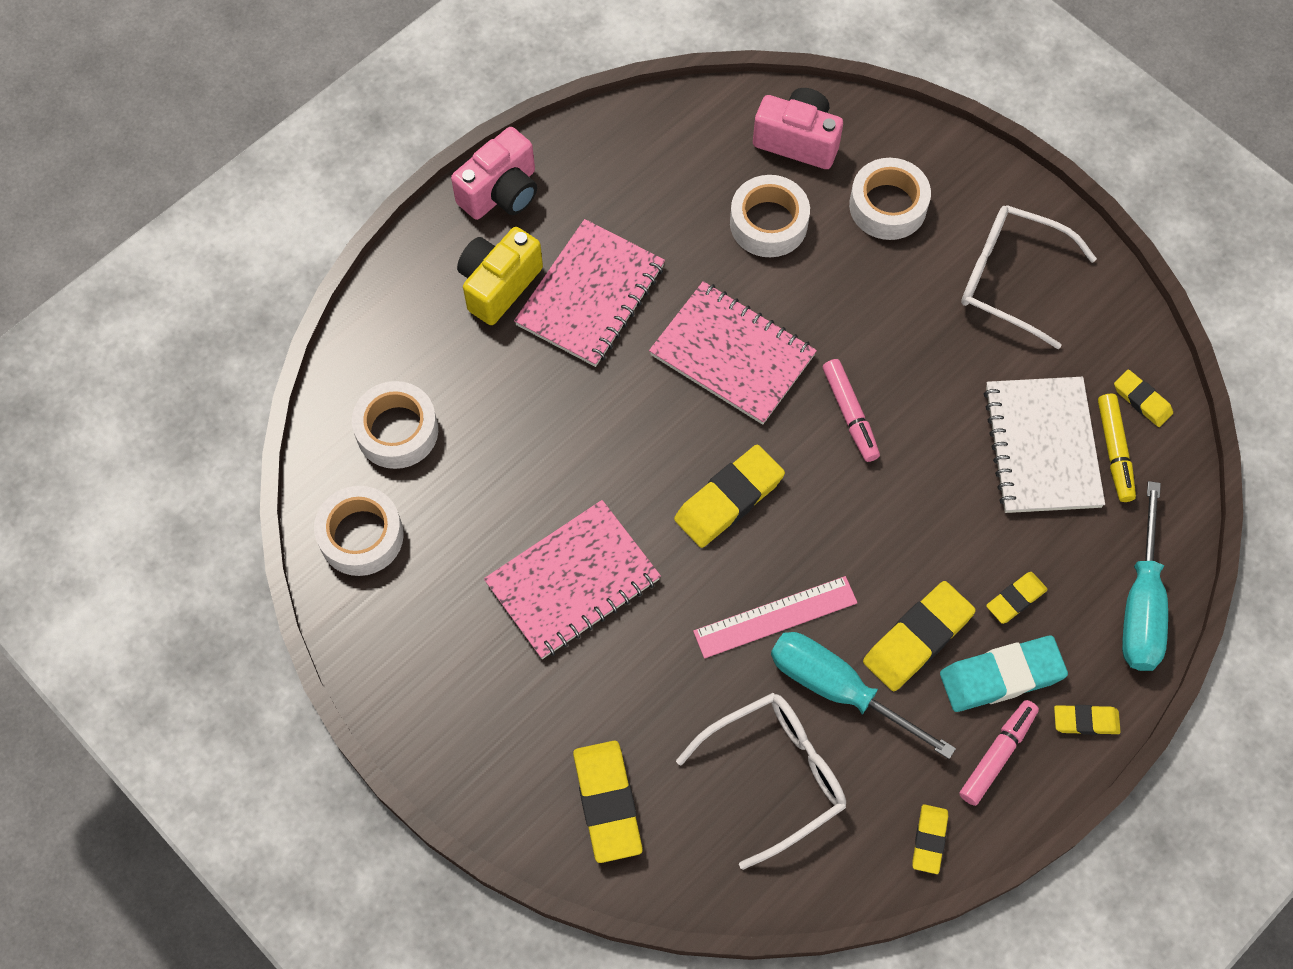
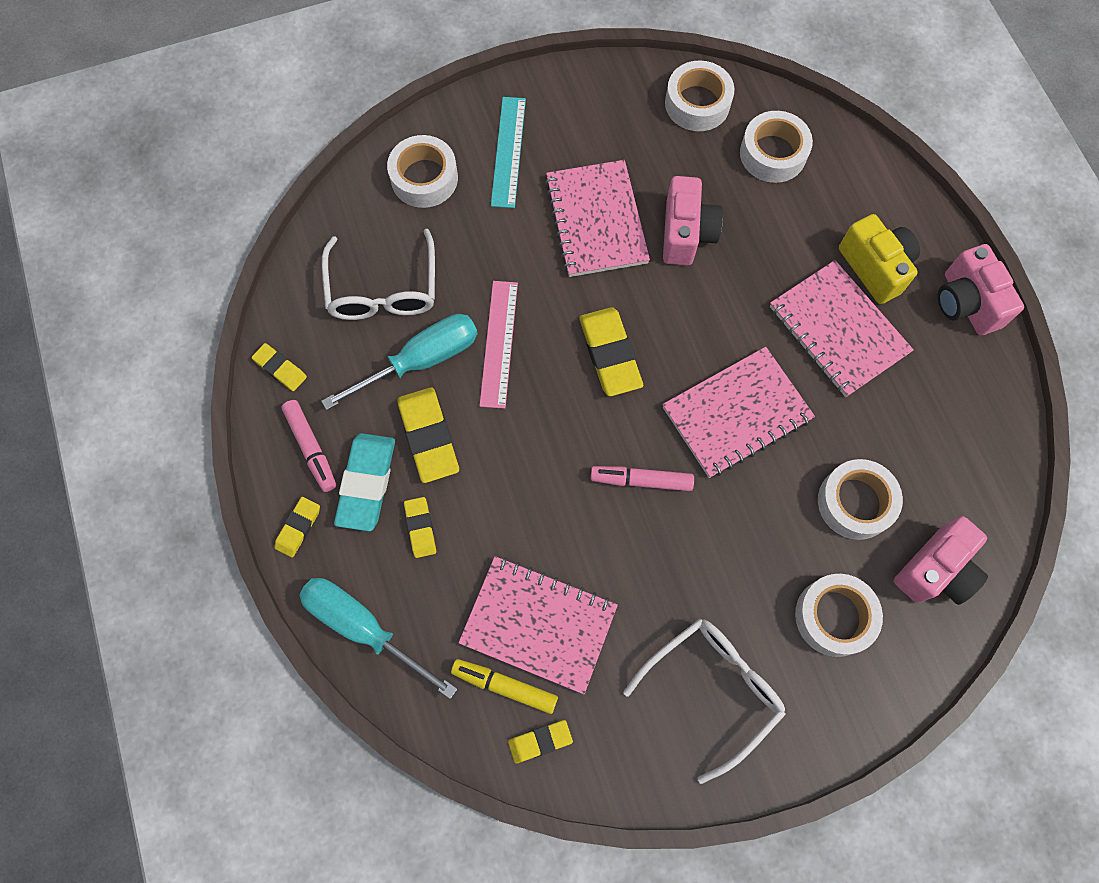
camera: 115 degrees right, 5 degrees up
yellow eraser [573,741,643,863] -> white tape [387,135,458,208]
white notebook [984,377,1105,513] -> pink notebook [458,556,618,694]
none -> turquoise ruler [491,97,526,208]
none -> pink camera [663,176,723,265]

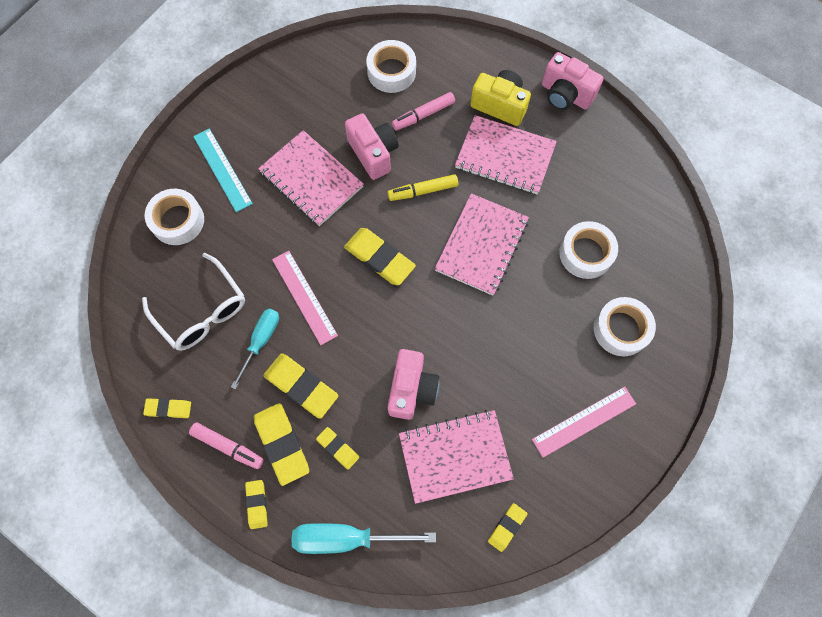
camera: 35 degrees left, 0 degrees up
turquoise screwdriver [321,314,478,410] -> turquoise screwdriver [231,309,279,389], size x0.67
turquoise eraser [334,433,395,531] -> yellow eraser [254,403,309,486]
yellow marker [451,659,558,714] -> yellow marker moved to [388,174,458,201]
pink marker [591,466,694,491] -> pink marker moved to [392,92,455,130]
white glasses [623,618,786,784] -> pink ruler [532,387,636,458]
white tape [665,60,734,131] -> none
pink camera [894,516,988,605] -> pink camera moved to [387,349,439,420]

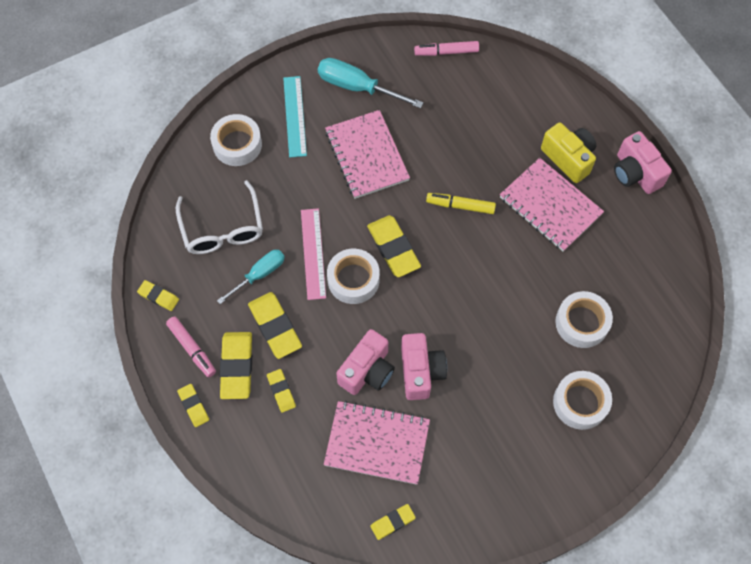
camera: 25 degrees right, 5 degrees down
yellow eraser [245,480,268,529] -> yellow eraser turned 45 degrees counterclockwise [177,384,209,427]
turquoise screwdriver [291,523,436,554] -> turquoise screwdriver moved to [318,58,424,109]
pink camera [345,113,399,180] -> pink camera moved to [401,333,447,400]
white tape [366,40,416,93] -> white tape moved to [327,249,380,304]
pink marker [392,92,455,130] -> pink marker moved to [414,41,479,56]
pink notebook [435,193,529,296] -> none
pink ruler [532,387,636,458] -> none

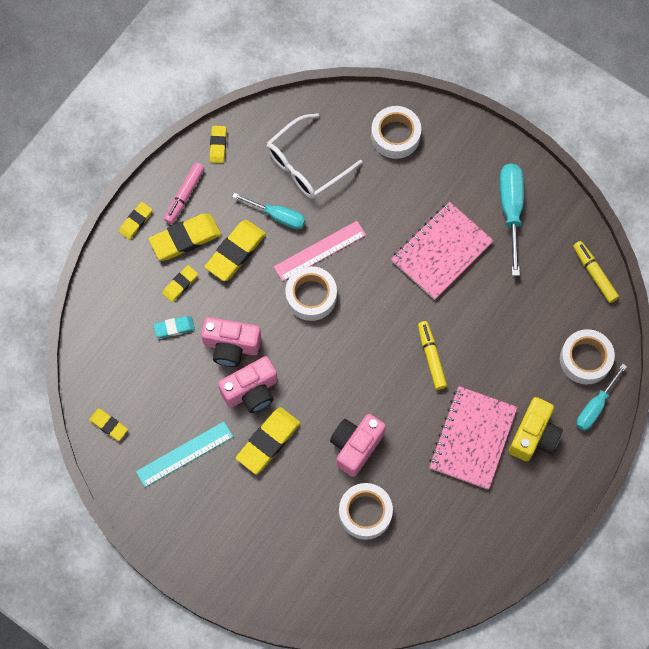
camera: 65 degrees right, 5 degrees up
turquoise ruler [283,76,307,158] -> turquoise ruler moved to [136,421,233,487]
pink notebook [324,401,430,485] -> none
yellow eraser [367,215,421,277] -> yellow eraser moved to [236,407,301,474]
pink marker [414,41,479,56] -> yellow marker [573,241,619,303]
white tape [553,371,612,430] -> white tape moved to [560,329,615,385]
pink camera [614,131,672,194] -> pink camera moved to [330,414,386,477]
none -> turquoise eraser [154,316,195,338]
none -> turquoise screwdriver [576,364,627,431]

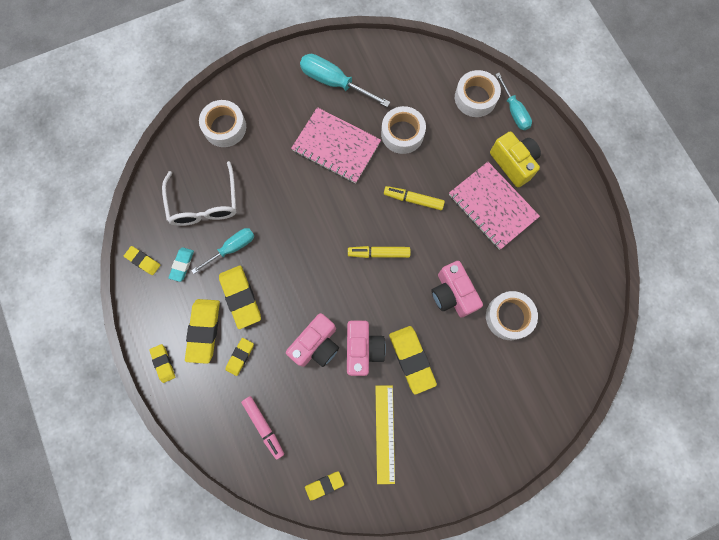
camera: 60 degrees left, 5 degrees up
turquoise ruler [136,421,233,487] -> yellow ruler [375,385,395,484]
turquoise eraser [154,316,195,338] -> turquoise eraser moved to [168,247,194,282]
yellow eraser [162,265,198,302] -> yellow eraser turned 45 degrees clockwise [226,338,254,376]
pink marker [164,163,205,224] -> pink marker moved to [241,396,284,460]
pink ruler [274,221,366,282] -> none
white tape [285,266,337,321] -> white tape moved to [381,106,426,154]
pink notebook [391,202,494,300] -> pink notebook turned 45 degrees counterclockwise [291,107,381,184]
yellow marker [573,241,619,303] -> yellow marker moved to [348,246,411,258]

